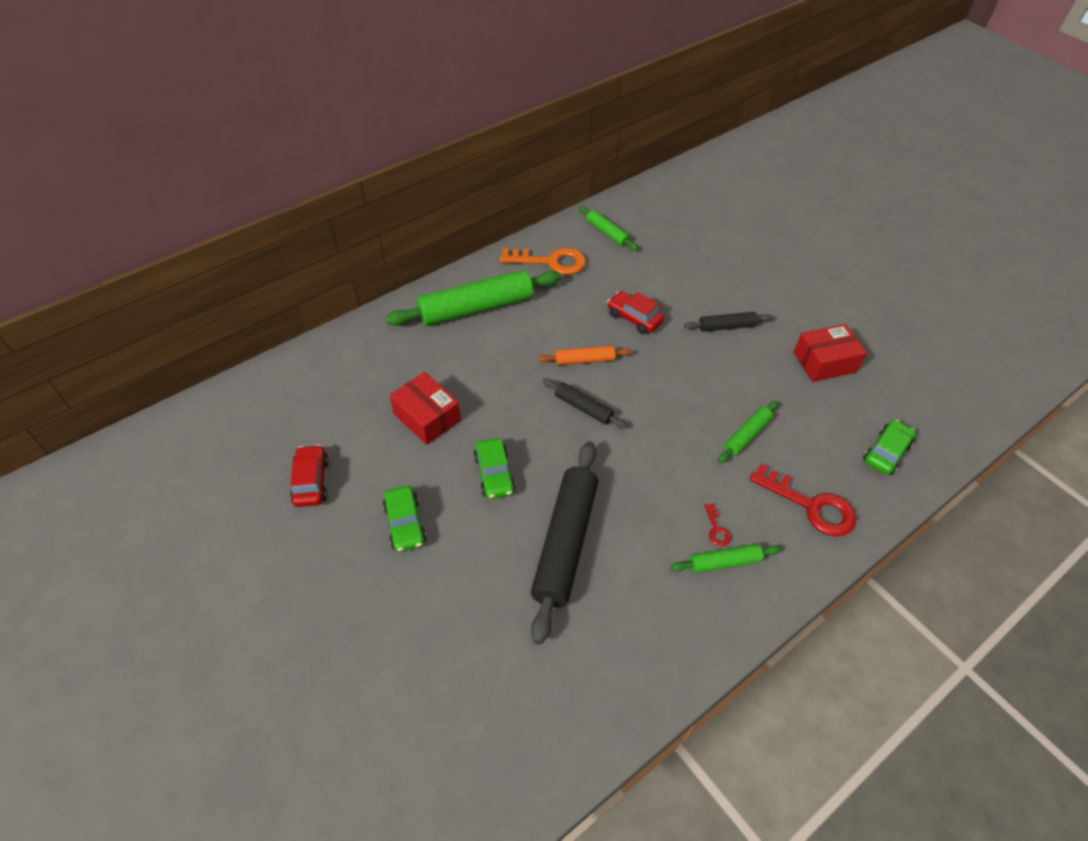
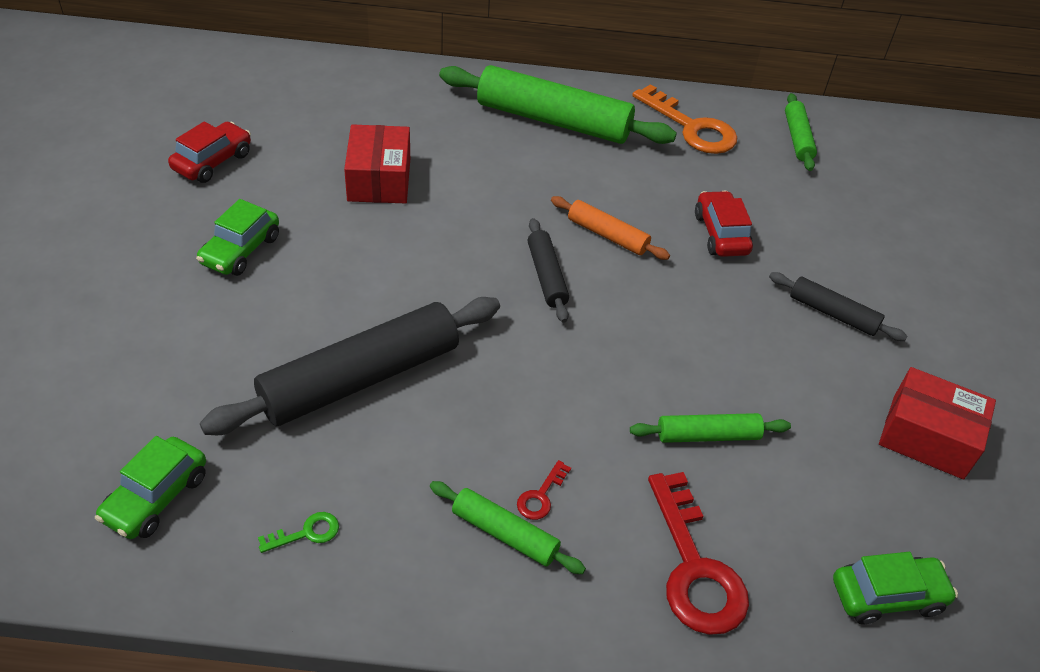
camera: 40 degrees right, 5 degrees down
green car [473,438,516,499] -> green car moved to [95,436,206,539]
none -> green key [258,512,339,553]

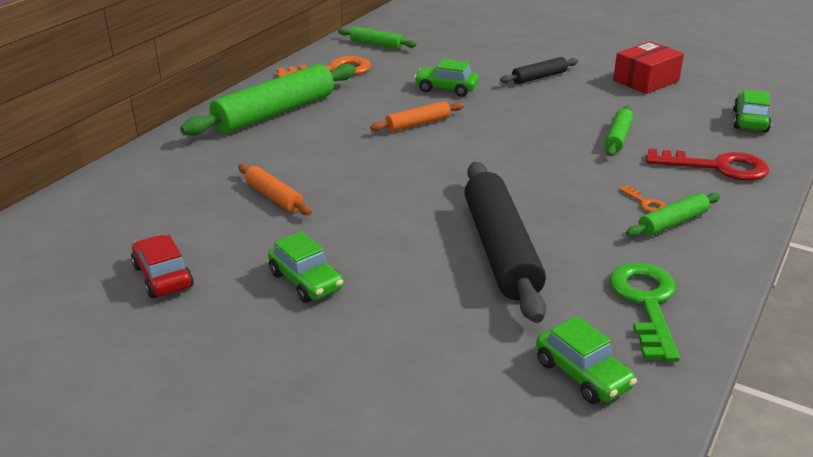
camera: 60 degrees left, 15 degrees down
green key [258,512,339,553] -> green key [609,263,680,362], size x2.29
red box [344,124,410,203] -> orange rolling pin [238,164,312,215]
red key [517,460,571,520] -> orange key [619,185,665,212]
black rolling pin [528,218,569,323] -> none
red car [695,191,753,257] -> green car [414,59,479,97]

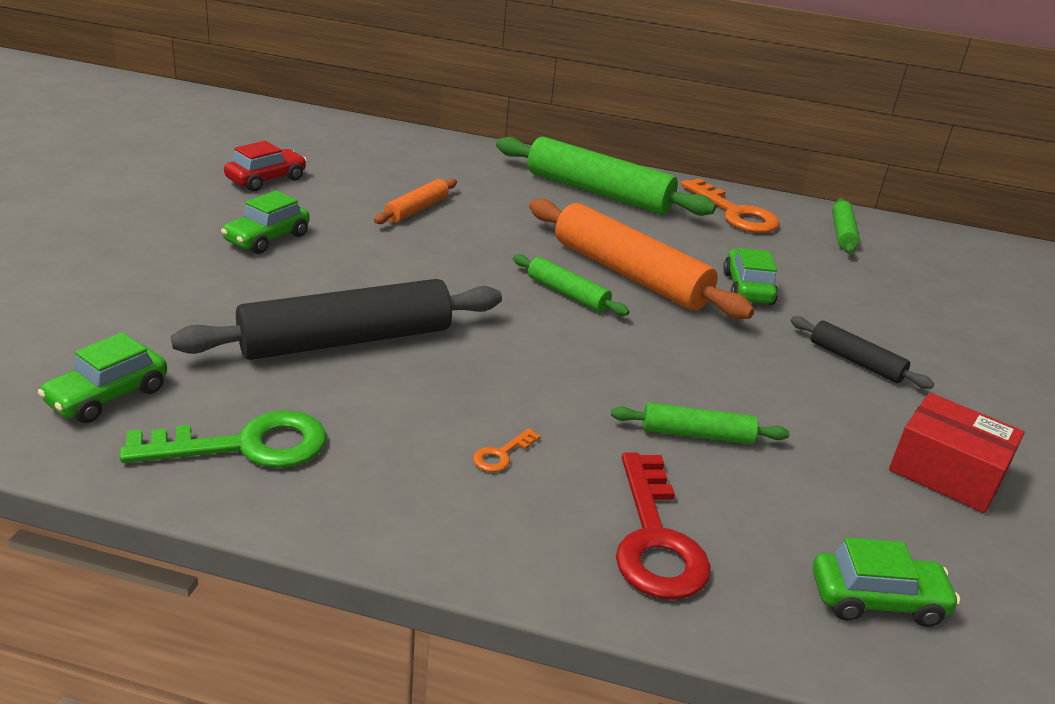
camera: 70 degrees right, 0 degrees up
orange rolling pin [370,101,464,132] -> orange rolling pin [529,199,755,319], size x2.01
green rolling pin [626,193,720,237] -> green rolling pin moved to [513,254,630,316]

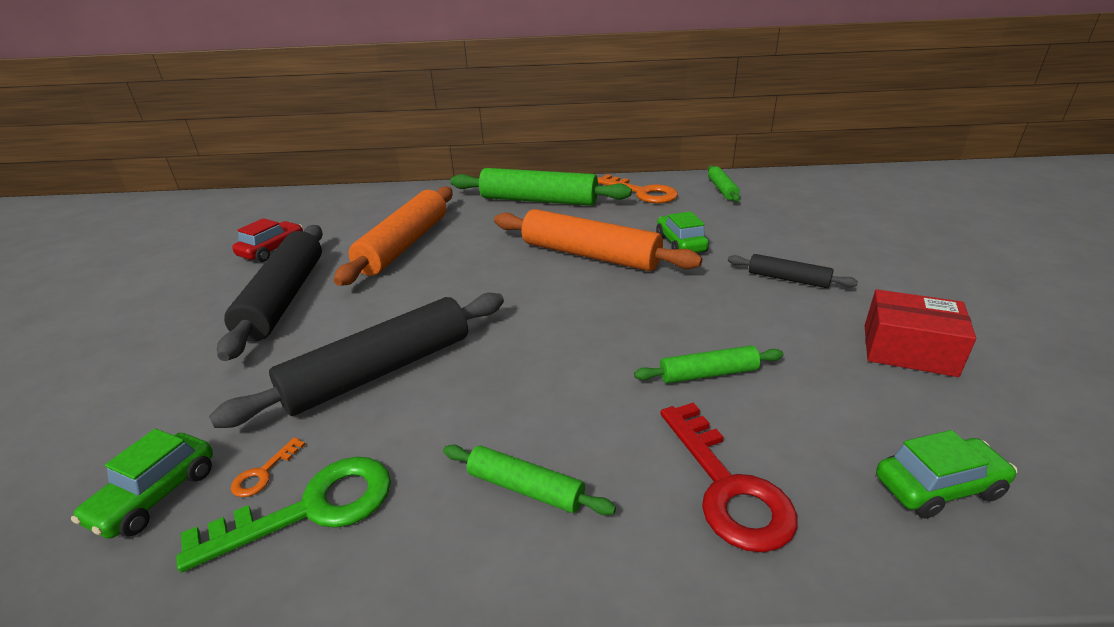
camera: 10 degrees left, 0 degrees up
green car [221,190,310,254] -> black rolling pin [217,225,323,361]
orange rolling pin [374,178,457,224] -> orange rolling pin [334,186,453,286], size x2.01
orange key [473,428,541,472] -> orange key moved to [231,437,306,497]
green rolling pin [513,254,630,316] -> green rolling pin moved to [443,445,616,515]

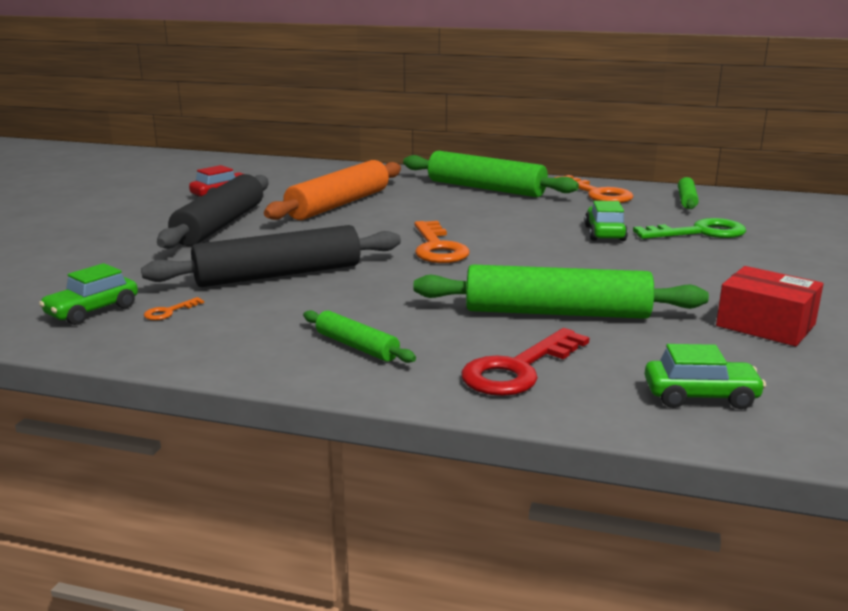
camera: 15 degrees right, 10 degrees down
green key [176,457,391,572] -> green key moved to [633,218,746,239]
orange rolling pin [494,209,702,271] -> none
green rolling pin [634,345,784,383] -> green rolling pin [413,265,709,319], size x2.01
red key [660,403,798,552] -> red key turned 45 degrees clockwise [461,328,590,396]
black rolling pin [728,254,858,288] -> none
none -> orange key [414,221,470,263]

